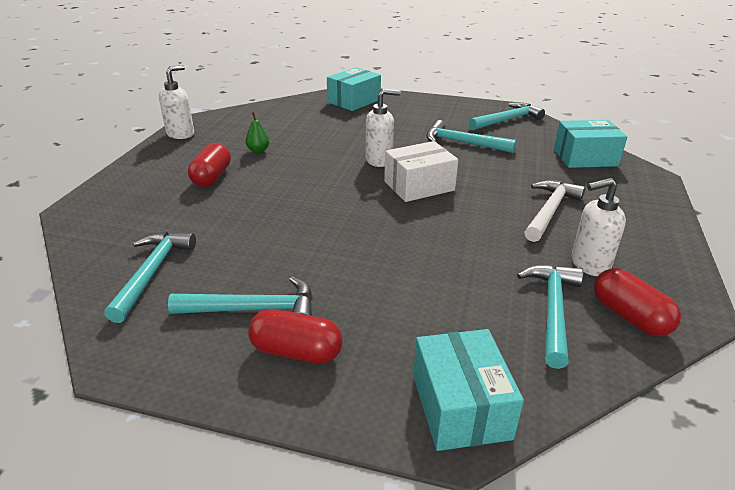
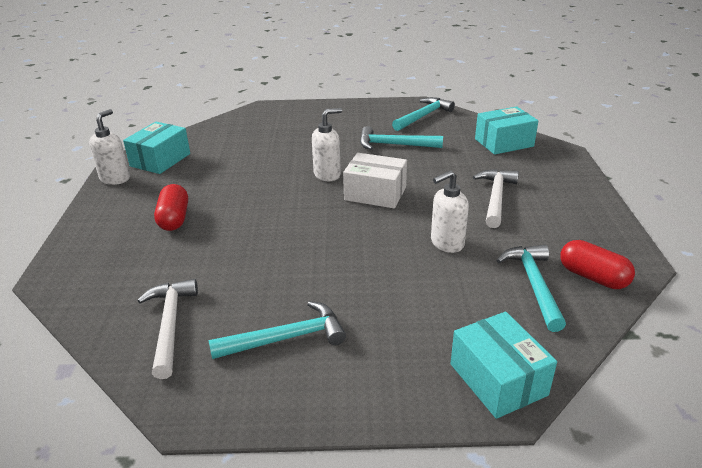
camera: 15 degrees left, 0 degrees up
turquoise hammer [104,232,196,323] -> white hammer [137,279,198,379]
green pear [245,112,269,153] -> none
red capsule [248,309,343,364] -> none
turquoise box [327,67,381,111] -> turquoise box moved to [123,122,190,174]
white box [384,141,458,202] -> white box turned 60 degrees clockwise [343,153,407,208]
white soap dispenser [571,178,626,276] -> white soap dispenser moved to [431,170,469,253]

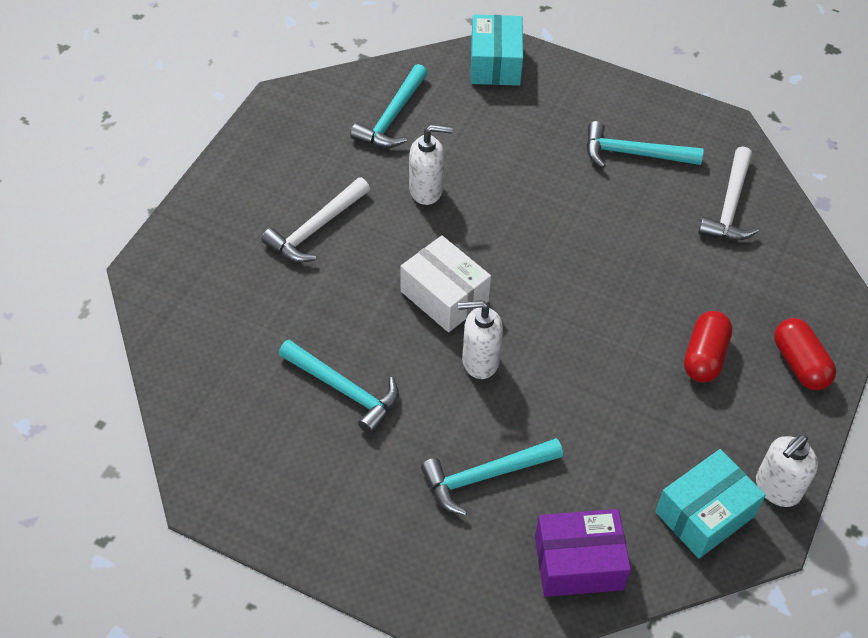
camera: 155 degrees left, 20 degrees up
turquoise hammer [392,97,455,131] -> turquoise hammer moved to [421,438,563,516]
turquoise box [475,106,538,155] -> none
red capsule [560,240,635,289] -> red capsule moved to [774,318,836,390]
none -> purple box [535,509,631,597]

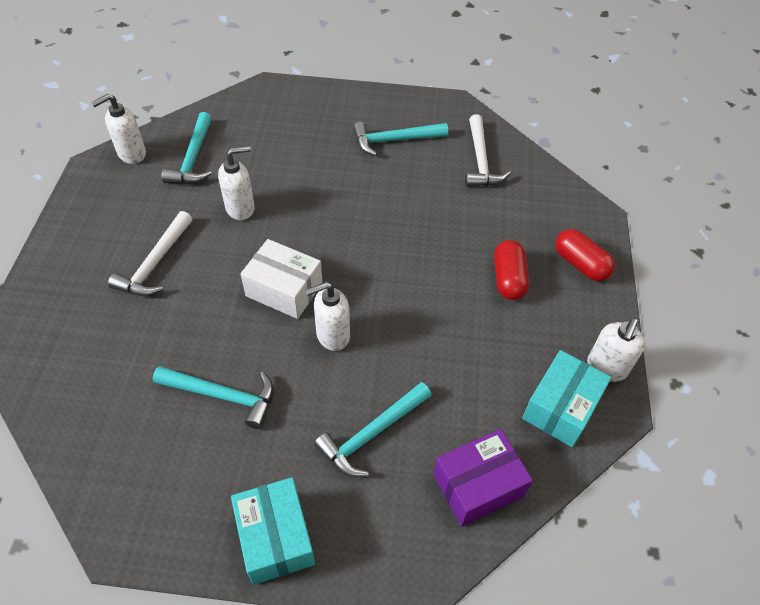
camera: 20 degrees left, 0 degrees up
turquoise box [471,15,523,86] -> turquoise box moved to [231,477,315,585]
none -> white soap dispenser [91,94,146,164]

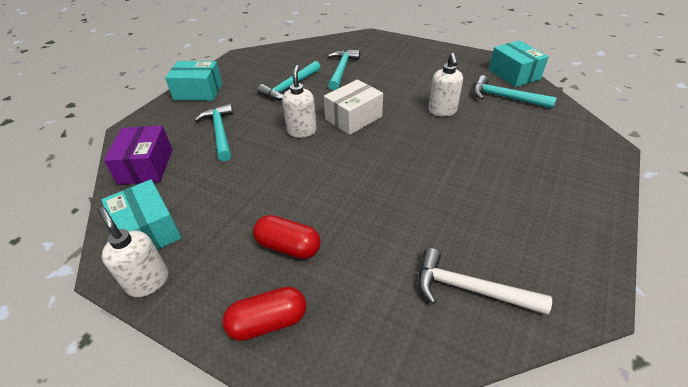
camera: 115 degrees right, 10 degrees down
white soap dispenser [91,94,146,164] -> turquoise box [489,40,549,87]
white hammer [108,211,192,296] -> none
turquoise hammer [353,122,448,156] -> turquoise hammer moved to [328,50,360,90]

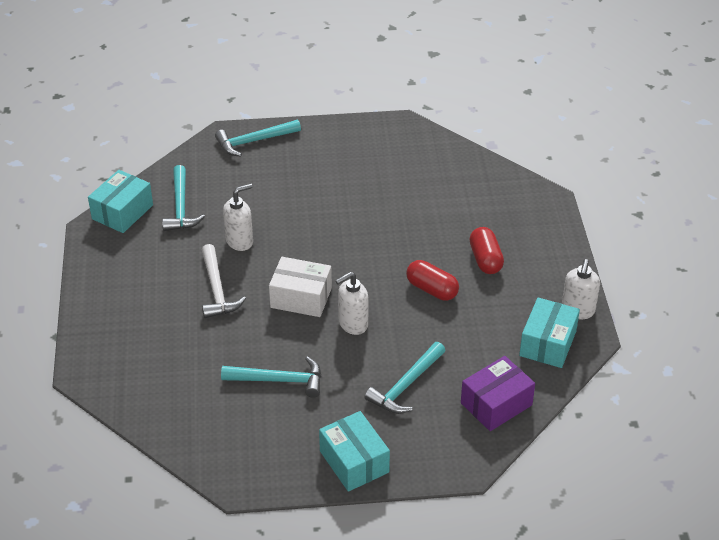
camera: 125 degrees left, 0 degrees up
red capsule [222,286,306,341] -> red capsule moved to [406,260,459,301]
turquoise hammer [328,50,360,90] -> turquoise hammer moved to [215,120,301,157]
white hammer [418,248,552,315] -> white hammer moved to [202,244,246,318]

